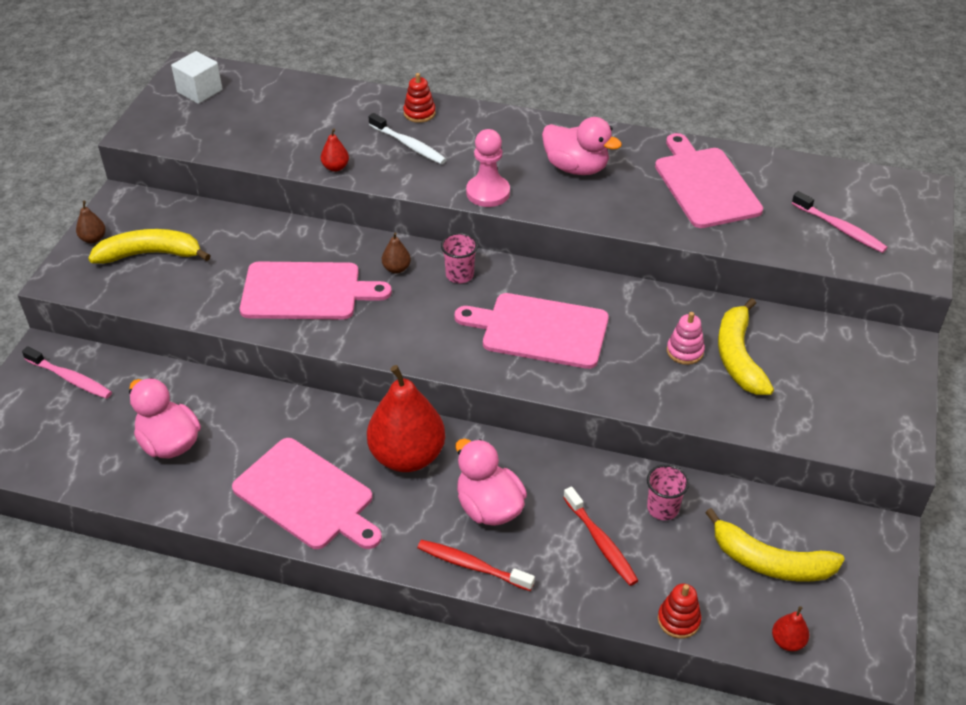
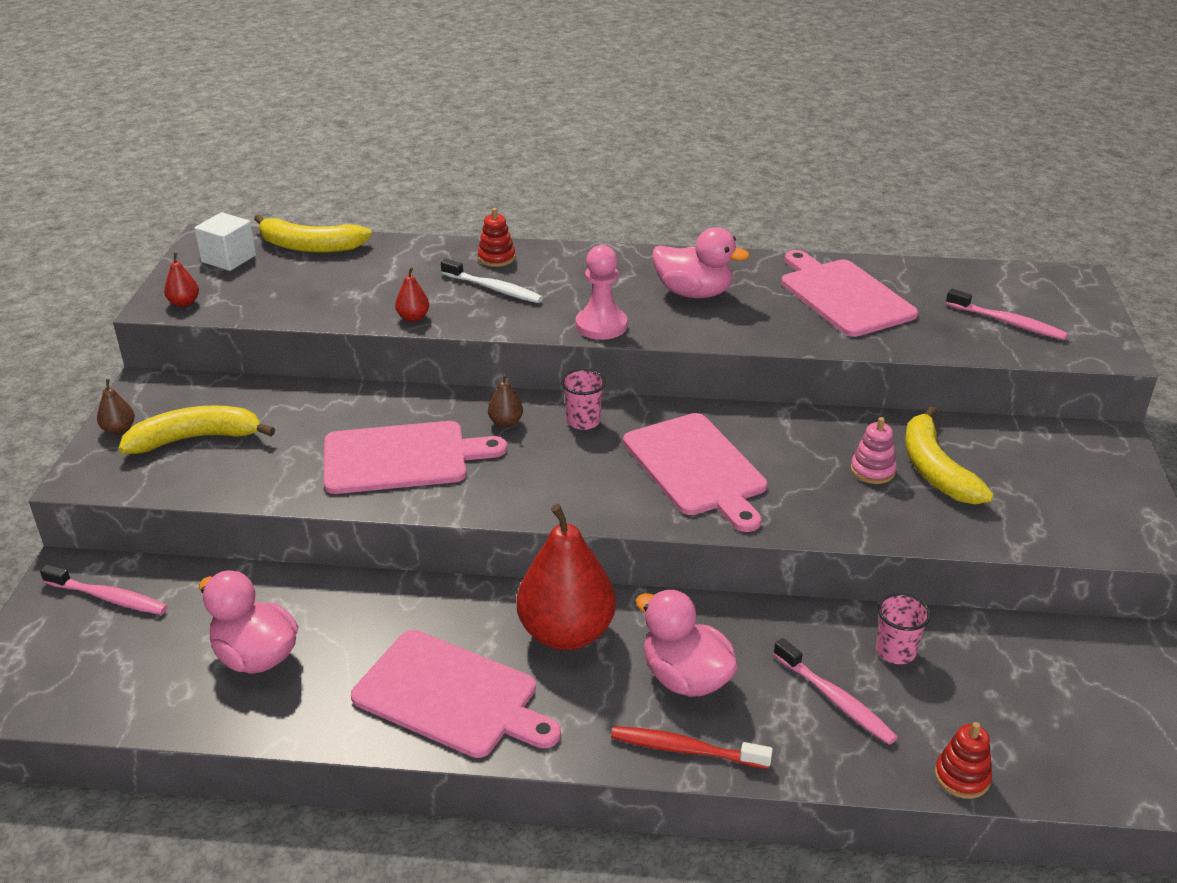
camera: 10 degrees left, 10 degrees down
pink cutting board [455,293,609,369] -> pink cutting board turned 120 degrees counterclockwise [623,413,767,532]
red toothbrush [563,486,639,586] -> pink toothbrush [773,638,898,745]
yellow banana [705,508,845,582] -> yellow banana moved to [254,215,372,253]
red pear [772,606,809,651] -> red pear moved to [164,253,199,307]

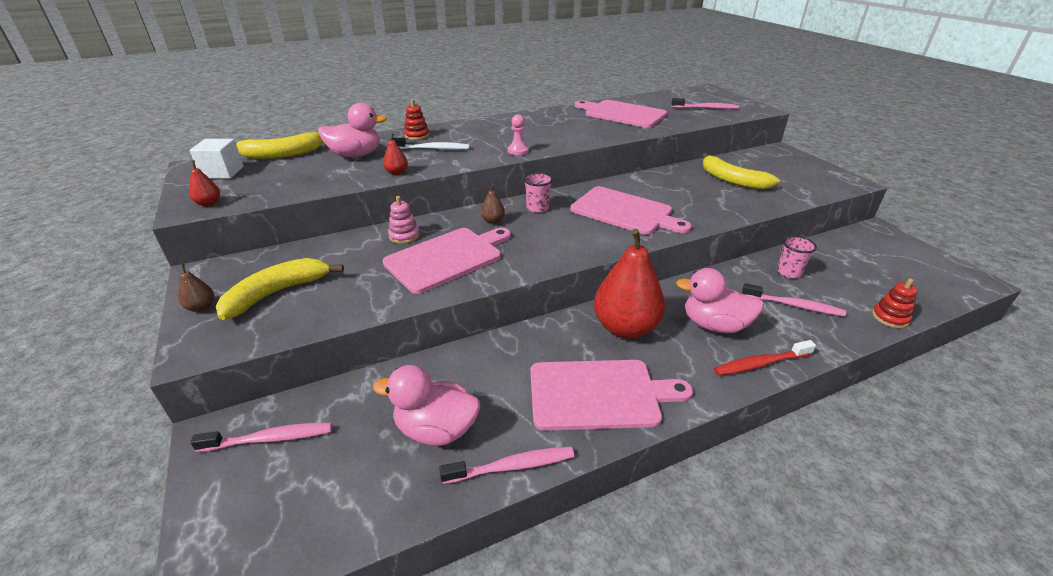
camera: 30 degrees left, 0 degrees up
pink pawn [576,245,627,340] -> pink pawn [508,114,529,155], size x0.64
pink duck [652,227,750,298] -> pink duck moved to [318,103,387,157]
pink stacking toy [851,417,897,484] -> pink stacking toy moved to [388,196,420,244]
none -> pink toothbrush [439,447,574,484]

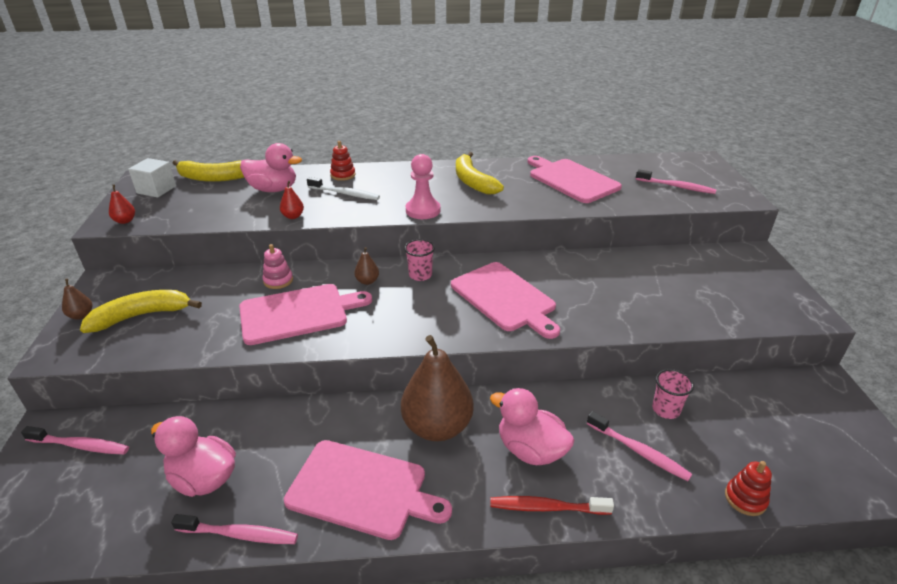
camera: 20 degrees right, 0 degrees up
pink pawn [508,114,529,155] -> pink pawn [406,154,440,219], size x1.57
red pear [594,229,665,339] -> brown pear [401,335,474,441]
yellow banana [702,153,780,190] -> yellow banana moved to [456,152,504,195]

